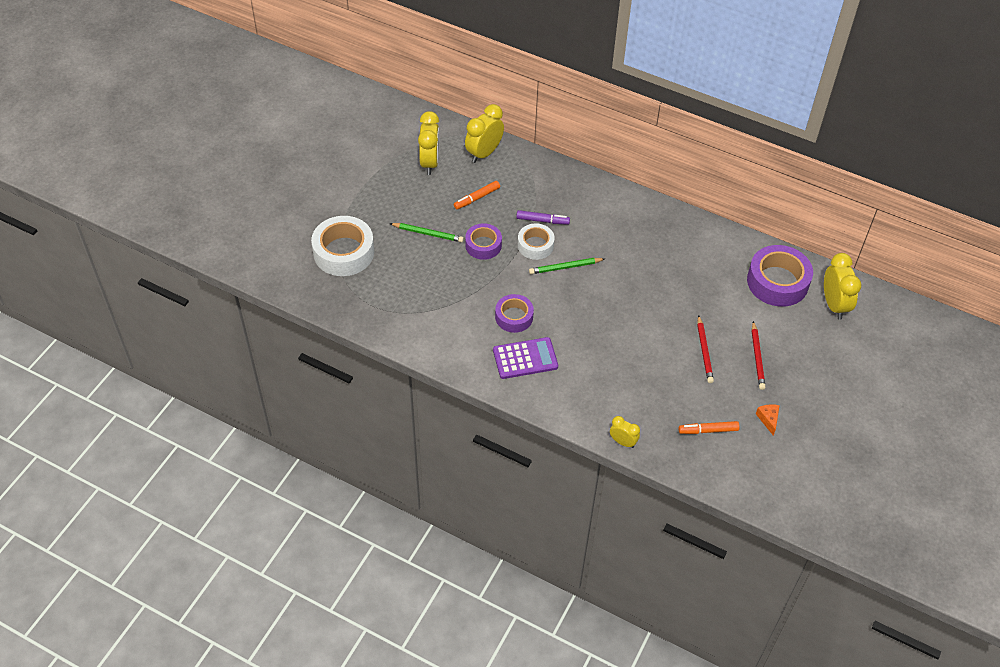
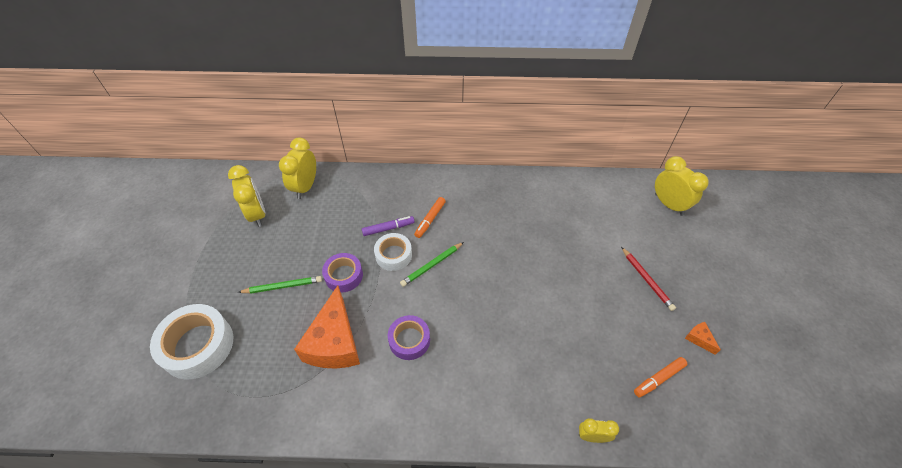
camera: 25 degrees left, 0 degrees up
orange marker [454,181,500,210] -> orange marker moved to [414,197,446,238]
purple calculator [493,337,558,379] -> none
red pencil [697,315,714,383] -> none
purple tape [747,245,813,307] -> none
none -> orange cheese [294,285,360,368]

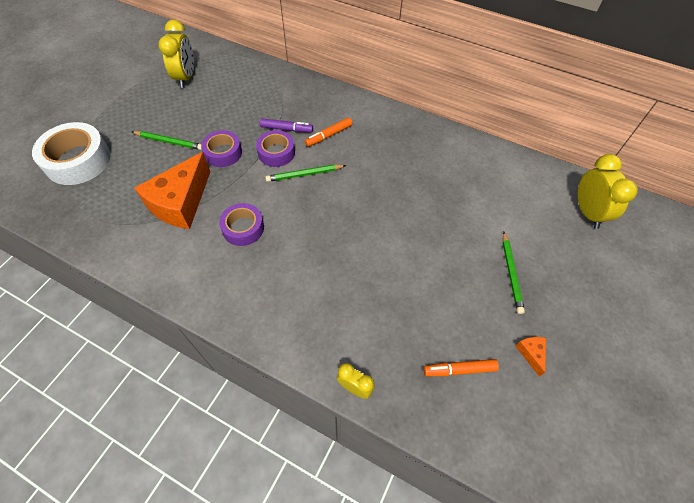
camera: 25 degrees right, 5 degrees up
yellow clock [279,138,316,199] -> none
white tape [374,233,412,271] -> purple tape [256,130,295,167]
red pencil [621,247,676,311] -> green pencil [503,232,525,314]

